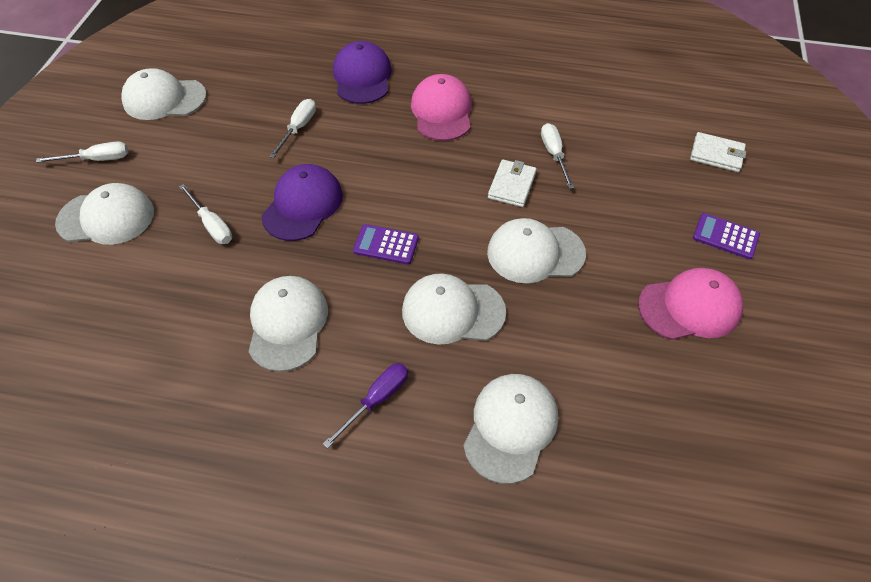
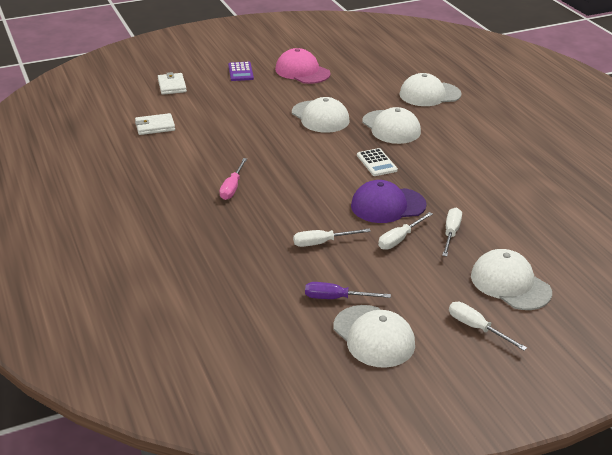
camera: 125 degrees left, 20 degrees down
white cap [248,276,328,372] -> none
purple screwdriver [323,363,408,448] -> purple screwdriver moved to [305,282,391,299]
purple cap [333,41,392,104] -> none
purple calculator [353,224,419,265] -> white calculator [357,148,398,176]
pink cap [411,74,472,141] -> pink screwdriver [220,158,247,200]
white wallet [488,159,537,207] -> white wallet moved to [135,113,175,135]
white screwdriver [541,123,574,189] -> white screwdriver moved to [378,212,433,250]

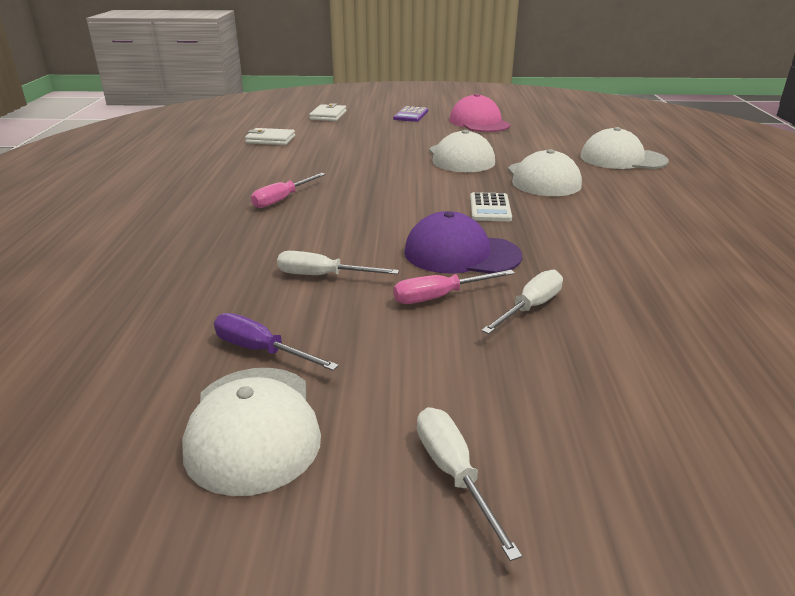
camera: 25 degrees right, 5 degrees down
white screwdriver [378,212,433,250] -> pink screwdriver [393,270,515,304]
white cap [471,249,552,310] -> none

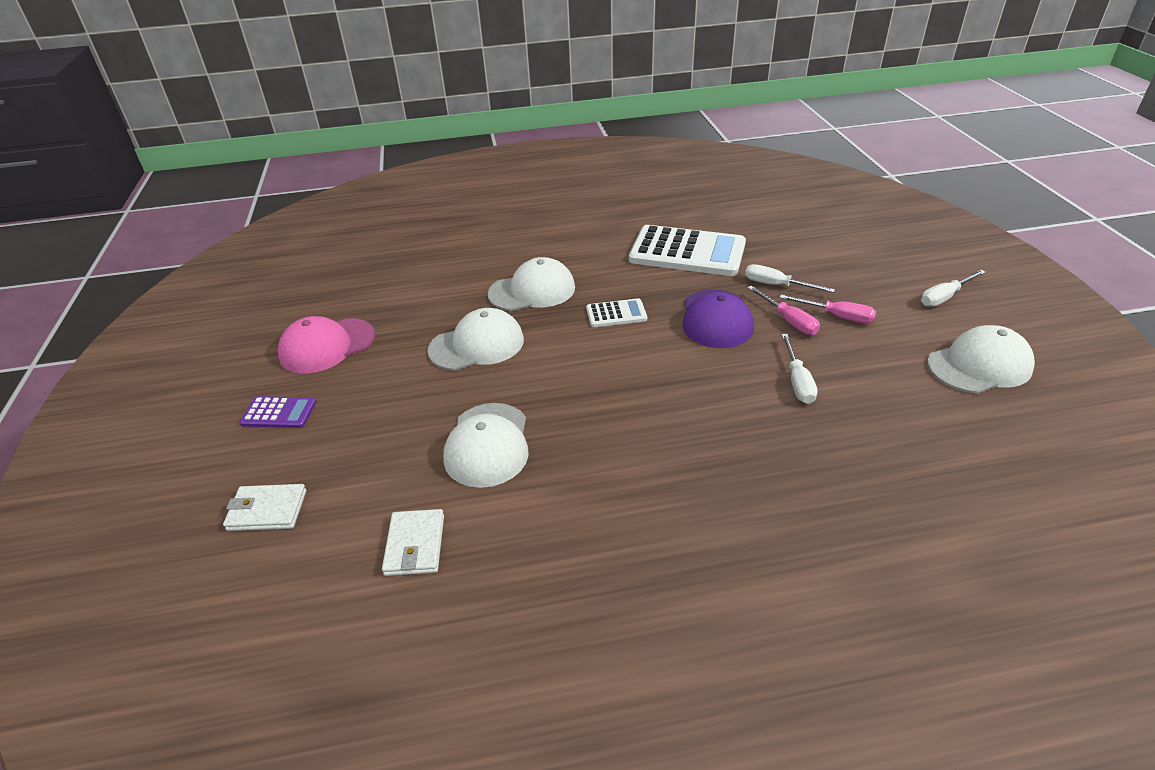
camera: 100 degrees left, 10 degrees up
purple screwdriver [214,313,339,371] -> none
pink screwdriver [251,173,326,208] -> pink screwdriver moved to [779,294,876,323]
white cap [580,127,669,169] -> white cap moved to [443,403,529,488]
none -> white calculator [629,225,746,276]

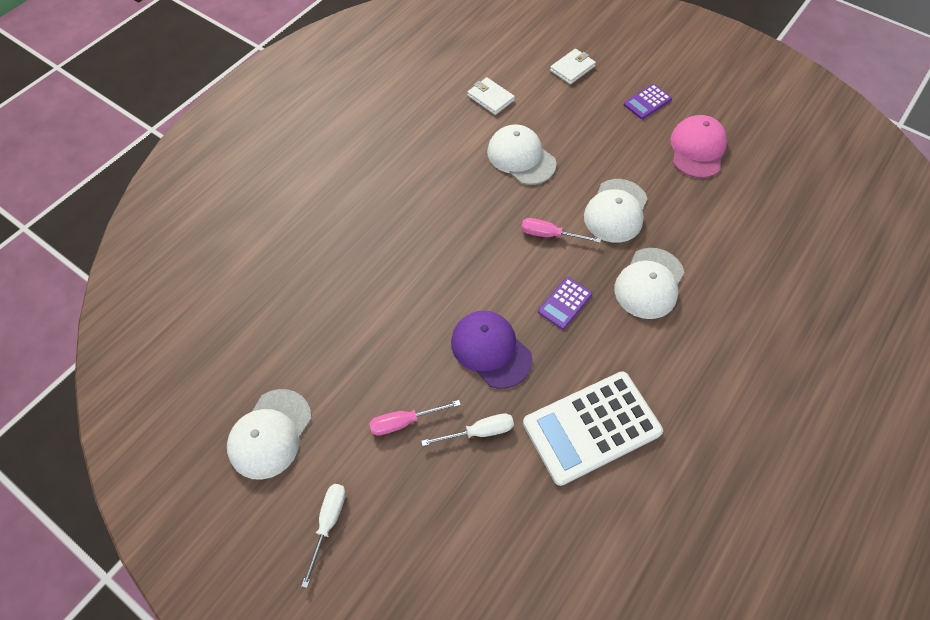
camera: 135 degrees right, 20 degrees up
white calculator [586,298,647,327] -> purple calculator [538,277,592,329]
pink screwdriver [747,286,820,335] -> pink screwdriver moved to [521,218,601,243]
white screwdriver [781,334,818,404] -> none

